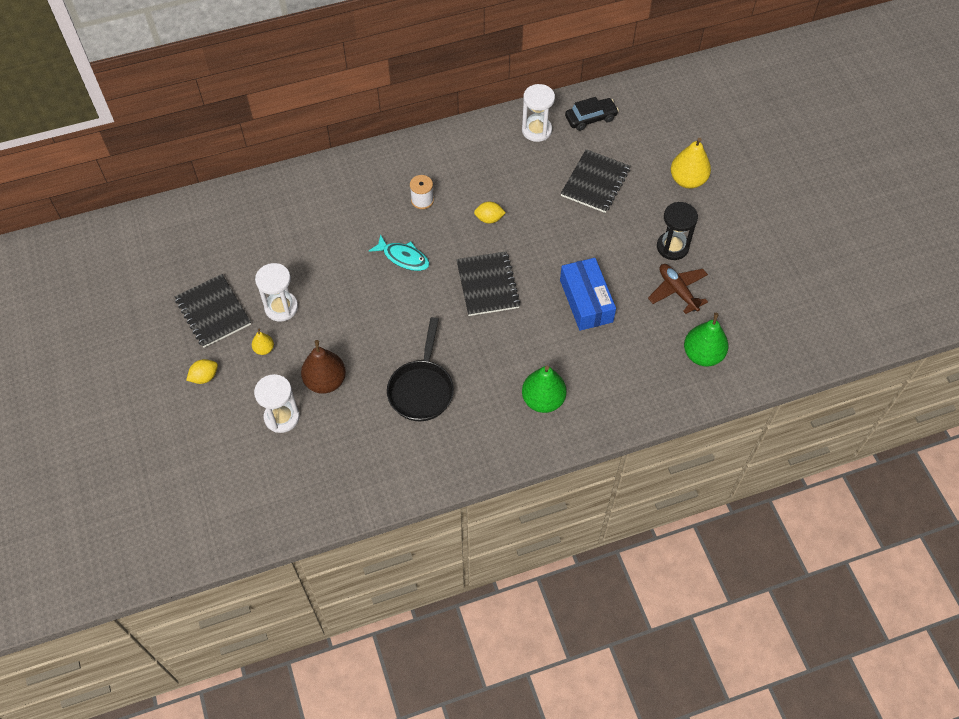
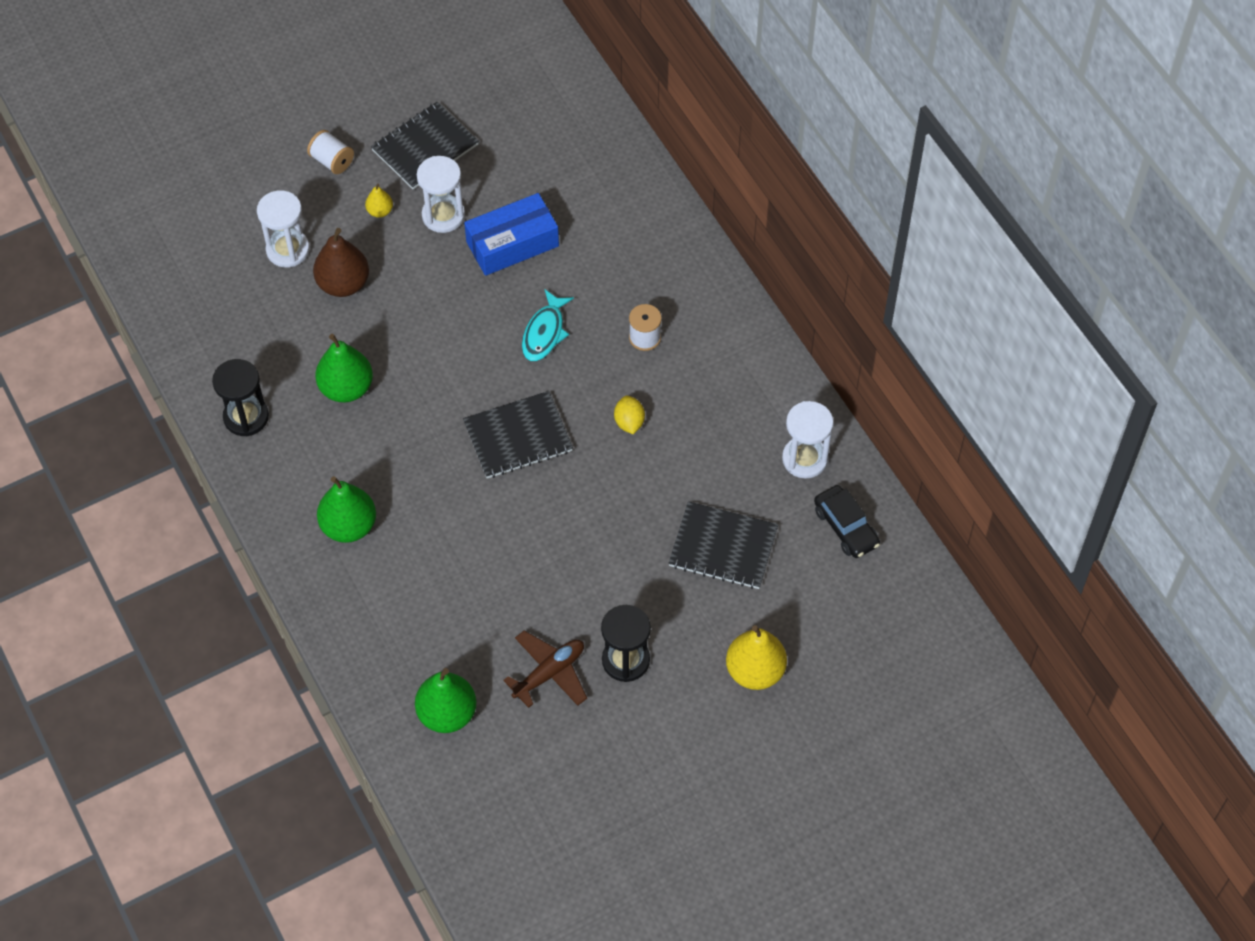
camera: 80 degrees right, 0 degrees up
yellow lemon [186,359,218,384] -> white spool [307,130,354,174]
black pan [387,317,454,421] -> green pear [315,334,373,402]
blue box [560,258,616,331] -> blue box moved to [464,193,559,276]
none -> black hourglass [212,359,269,436]

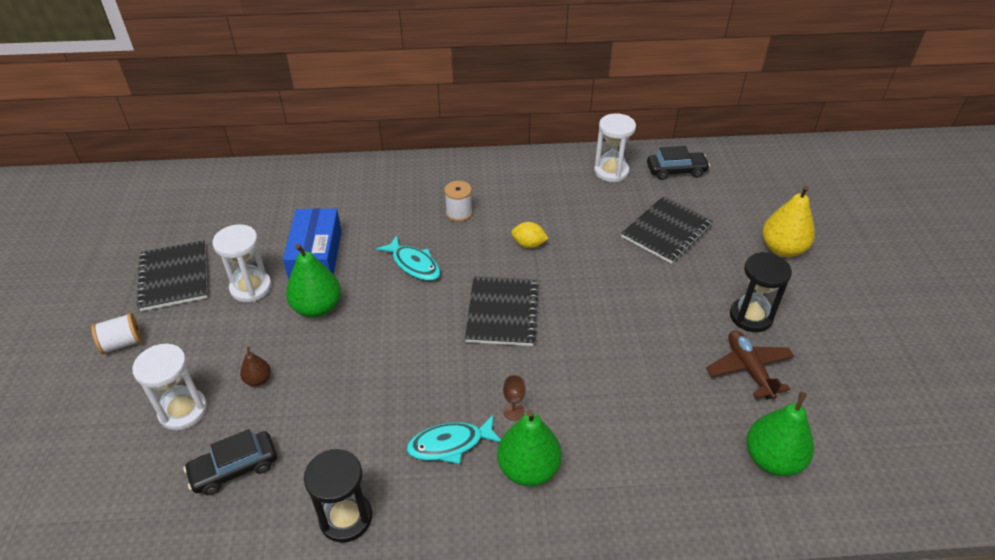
camera: 65 degrees left, 15 degrees down
brown pear [313,228,369,297] -> brown pear [240,347,271,386], size x0.51
green pear [315,334,373,402] -> green pear moved to [286,244,341,318]
yellow pear [365,183,393,218] -> none
none -> black car [184,429,277,495]
none -> turquoise fish [406,415,501,464]
none -> brown goblet [503,375,526,421]

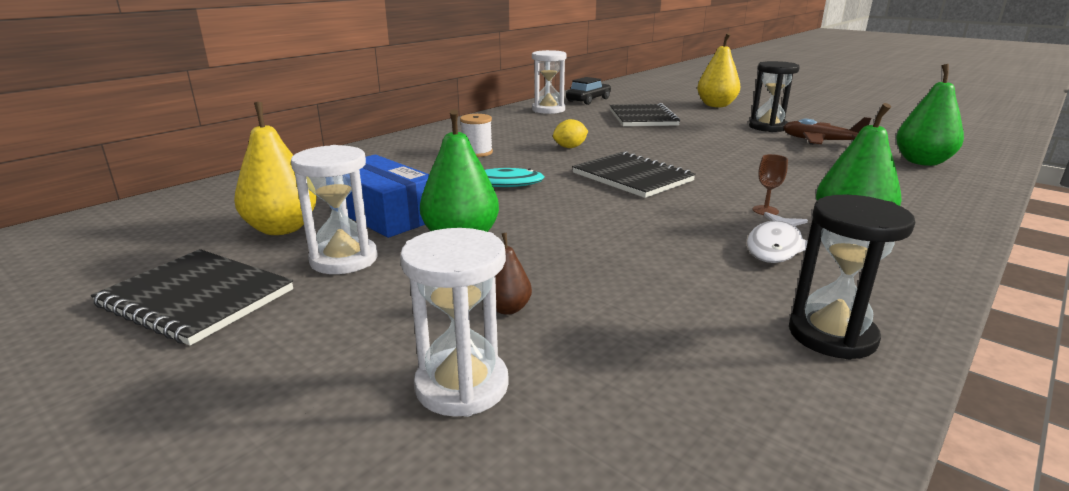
camera: 45 degrees left, 20 degrees down
white spool [91,313,142,354] -> none
black car [184,429,277,495] -> none
turquoise fish [406,415,501,464] -> white fish [747,212,808,263]
none -> yellow pear [234,102,317,235]

